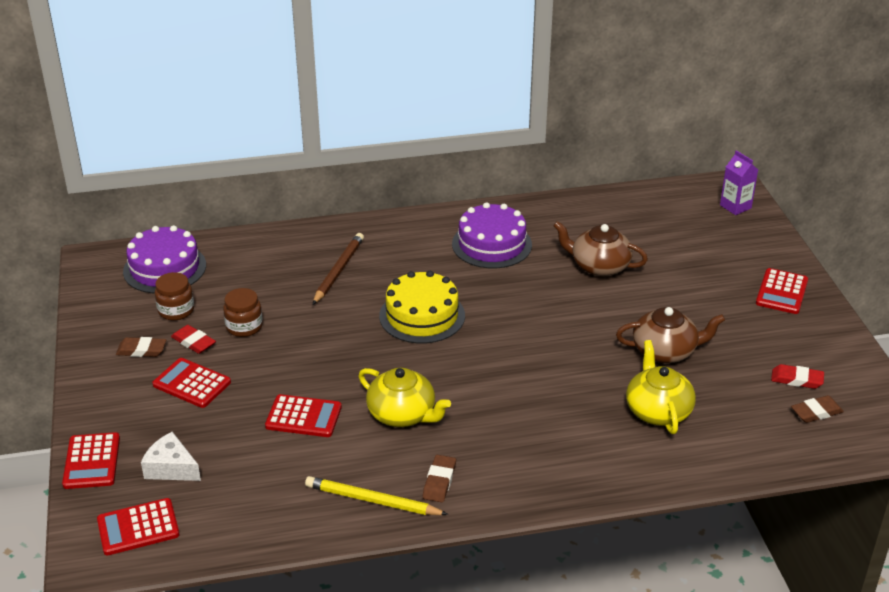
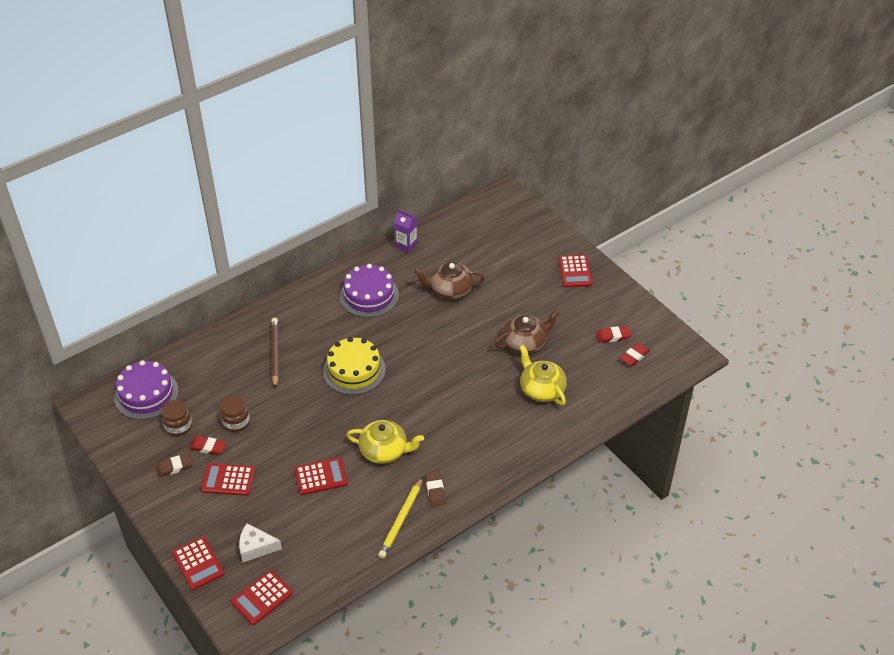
camera: 25 degrees left, 10 degrees up
yellow pencil [305,476,448,515] -> yellow pencil turned 60 degrees counterclockwise [378,477,423,558]
purple carton [720,150,758,215] -> purple carton moved to [394,209,418,253]
brown eraser [791,395,844,423] -> red eraser [620,343,650,366]

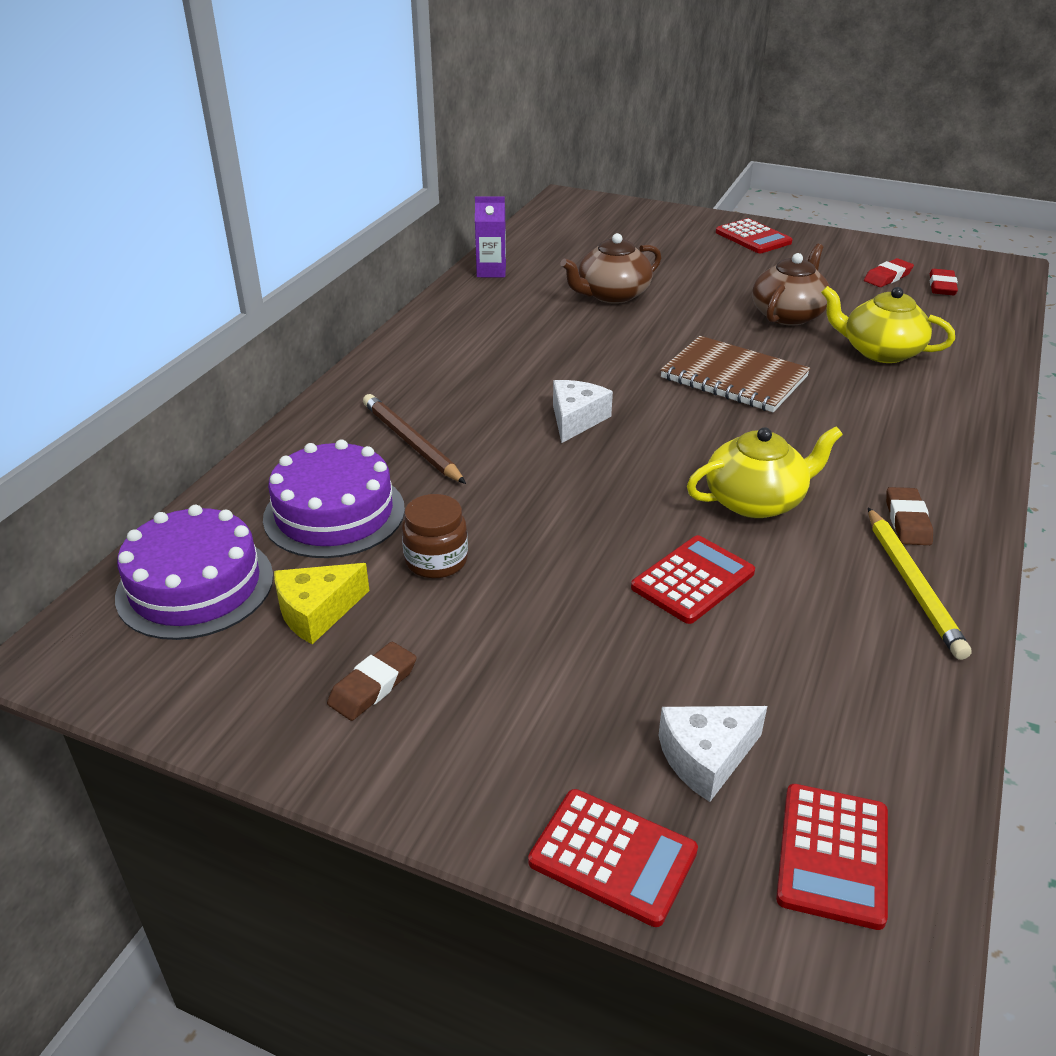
camera: 30 degrees left, 10 degrees down
brown jar [162,400,192,436] -> yellow cheese [274,563,369,644]
red eraser [189,436,227,455] -> none
red calculator [201,463,255,496] -> none
yellow cake [323,337,386,395] -> white cheese [553,380,613,443]
purple cake [340,264,399,317] -> purple cake moved to [263,439,405,558]
brown eraser [425,471,446,507] -> brown eraser turned 45 degrees clockwise [886,487,933,545]
none -> brown notebook [660,336,810,412]

